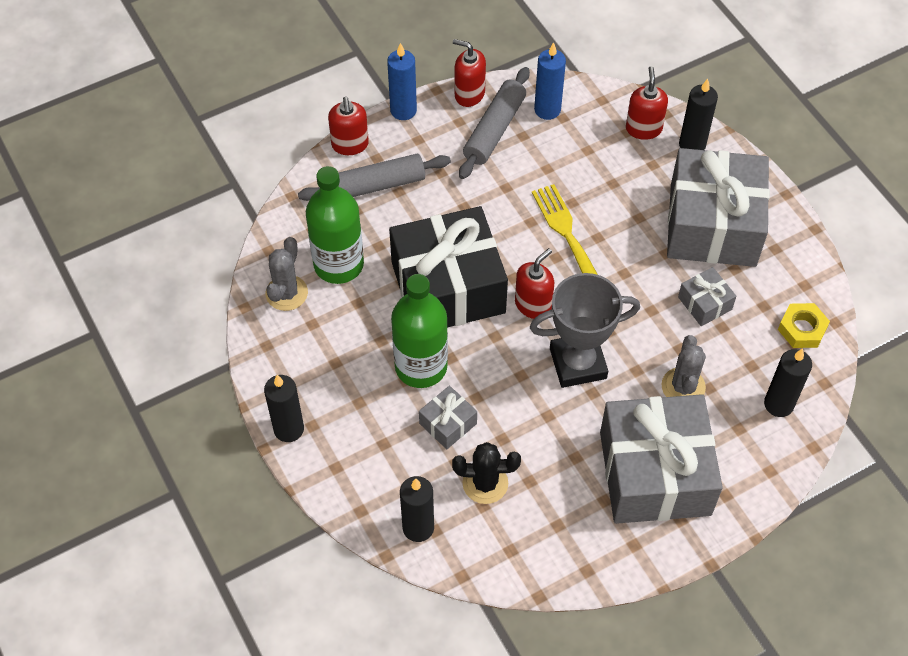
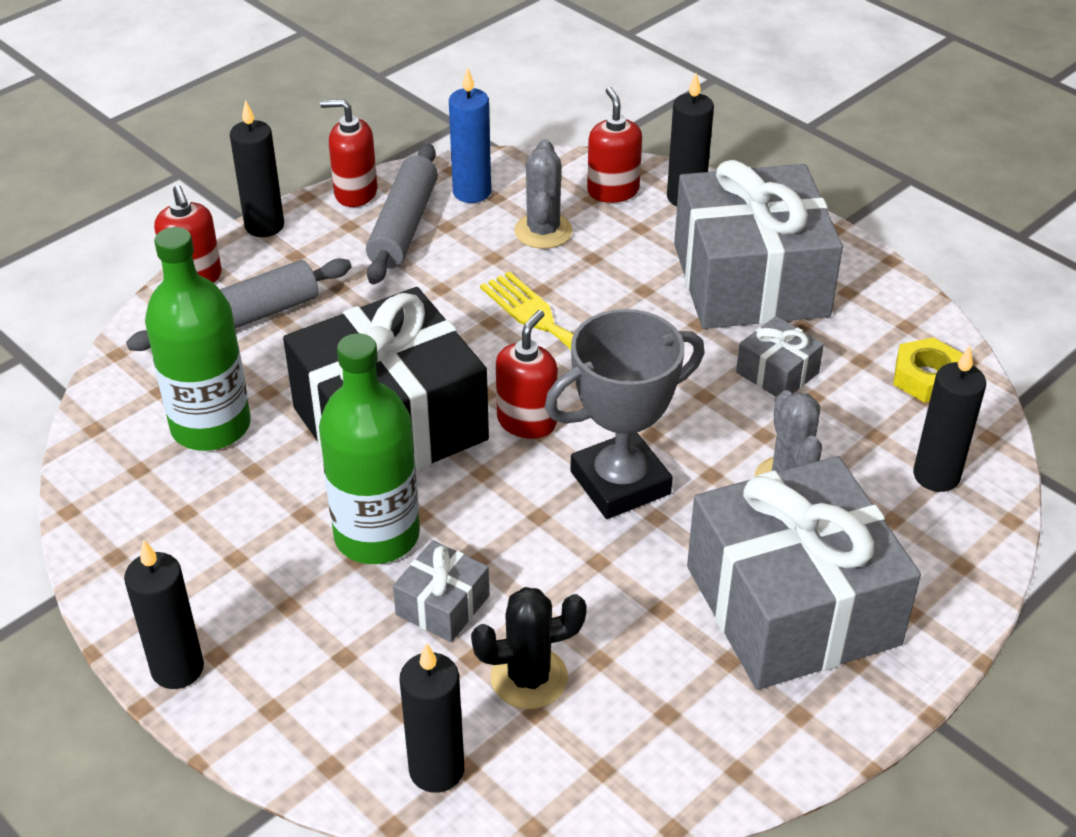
camera: 15 degrees left, 15 degrees down
grey cactus [266,237,308,311] -> grey cactus moved to [514,139,573,249]
blue candle [387,43,417,120] -> black candle [230,100,284,237]

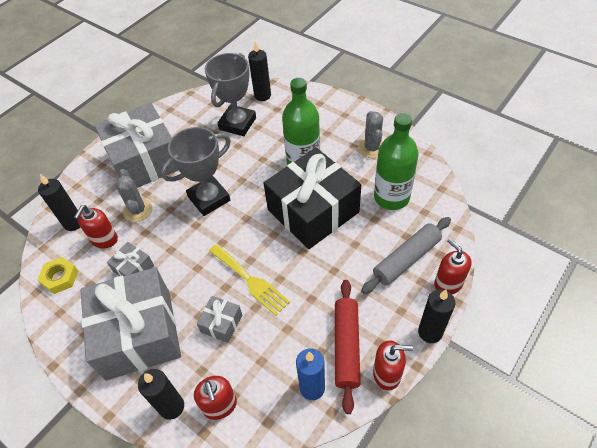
camera: 175 degrees right, 10 degrees up
black candle [124,539,204,689] -> none
grey rolling pin [366,144,438,284] -> red rolling pin [335,280,361,414]
grey gift [393,540,489,642] -> grey gift moved to [197,296,242,343]
black cactus [471,587,587,709] -> grey trophy [205,53,256,136]
red soap dispenser [496,310,558,439] -> red soap dispenser moved to [74,205,118,248]
grey cactus [514,139,573,249] -> grey cactus moved to [358,111,383,158]

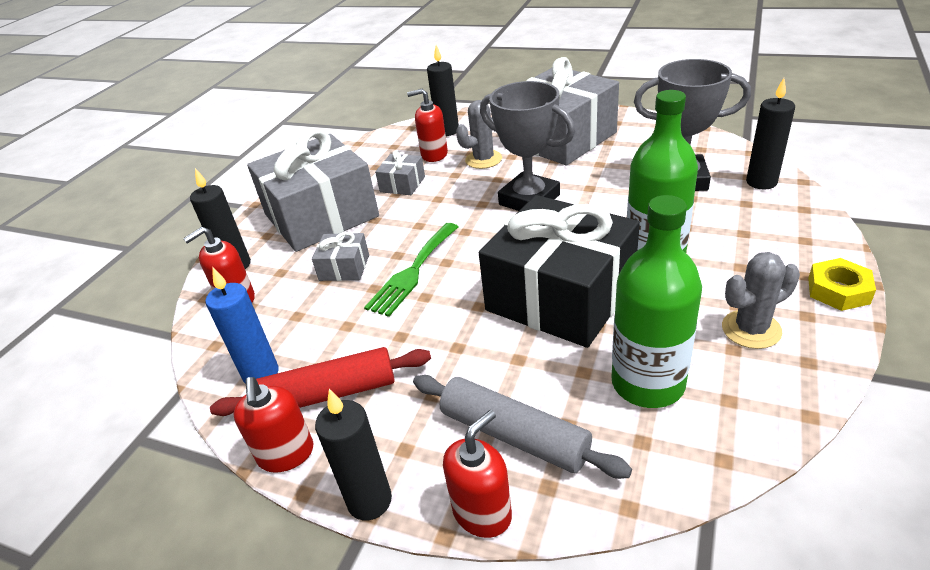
camera: 75 degrees right, 15 degrees down
yellow nut [37,257,78,294] -> yellow nut moved to [808,258,876,311]
yellow fork [209,244,290,316] -> green fork [364,223,459,317]

